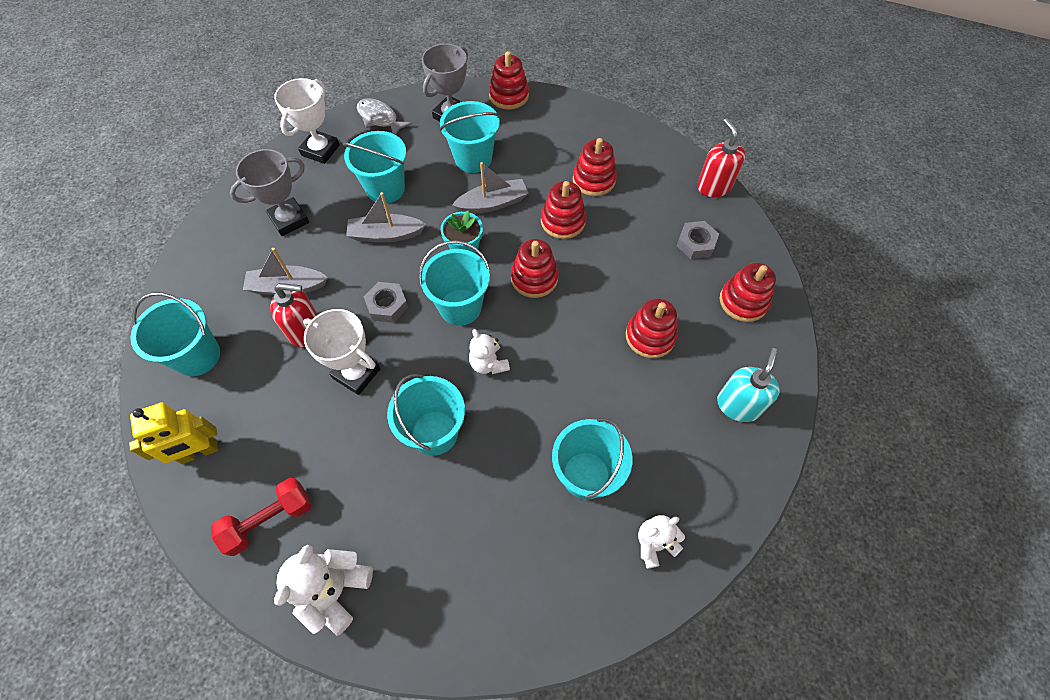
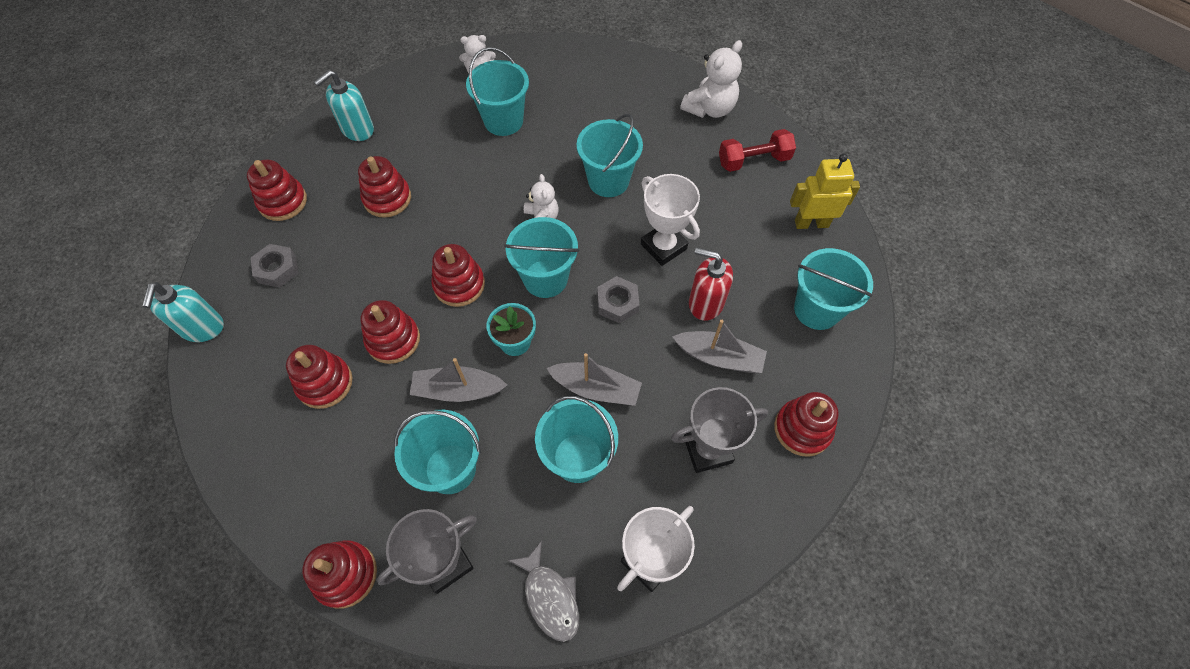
camera: 160 degrees left, 0 degrees up
red soap dispenser [697,118,745,197] -> turquoise soap dispenser [142,282,224,342]
none -> red stacking toy [774,392,839,457]

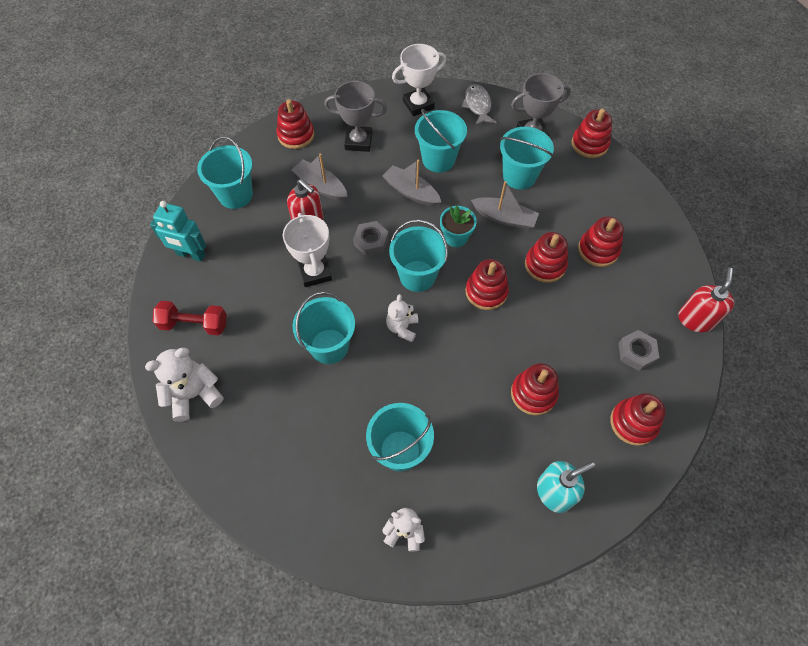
camera: 160 degrees left, 0 degrees up
turquoise soap dispenser [142,282,224,342] -> red soap dispenser [679,268,734,332]
yellow robot [790,154,860,229] -> turquoise robot [150,201,206,262]

